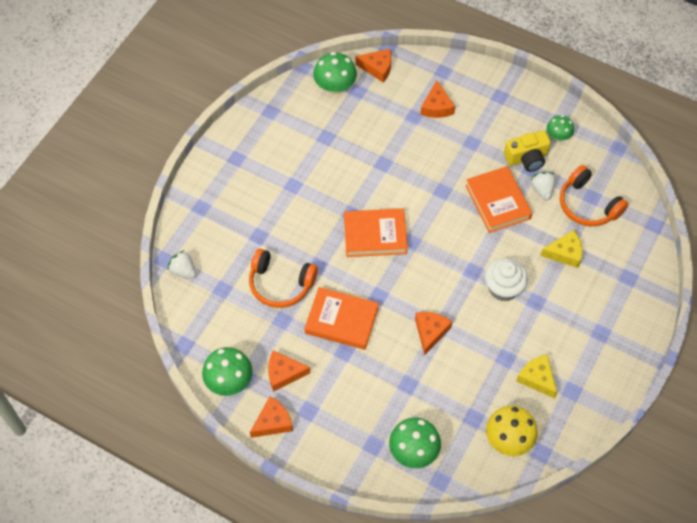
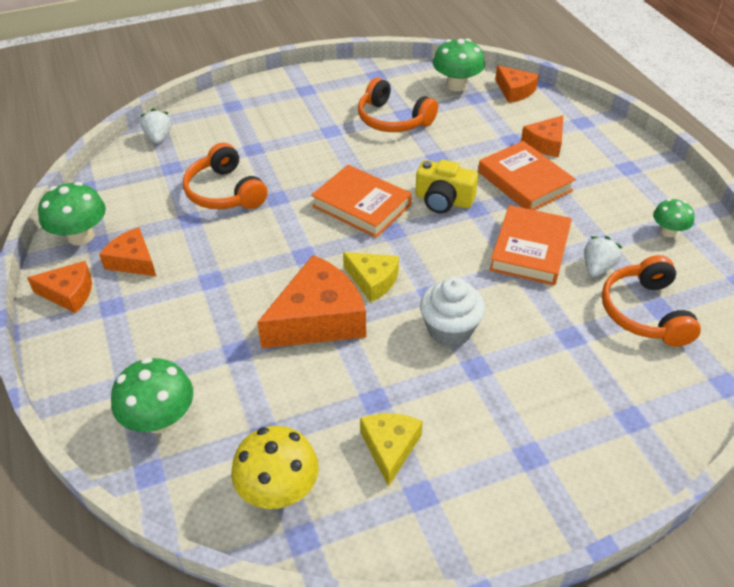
camera: 40 degrees right, 15 degrees down
orange book [305,287,379,350] -> orange book moved to [478,141,576,210]
orange cheese [415,312,452,355] -> orange cheese [257,255,366,348], size x1.74
yellow camera [504,131,551,172] -> yellow camera moved to [415,159,478,213]
yellow cheese [540,230,582,268] -> yellow cheese moved to [343,252,399,302]
none -> orange headphones [358,78,438,132]

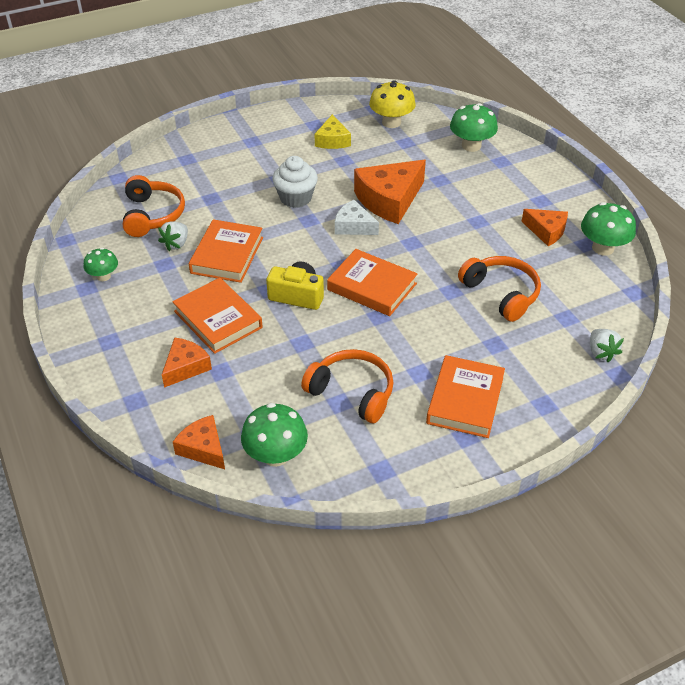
camera: 175 degrees right, 0 degrees up
orange cheese [27,261,92,313] -> none
yellow cheese [343,252,399,302] -> white cheese [335,200,379,235]
none -> orange book [426,355,505,438]

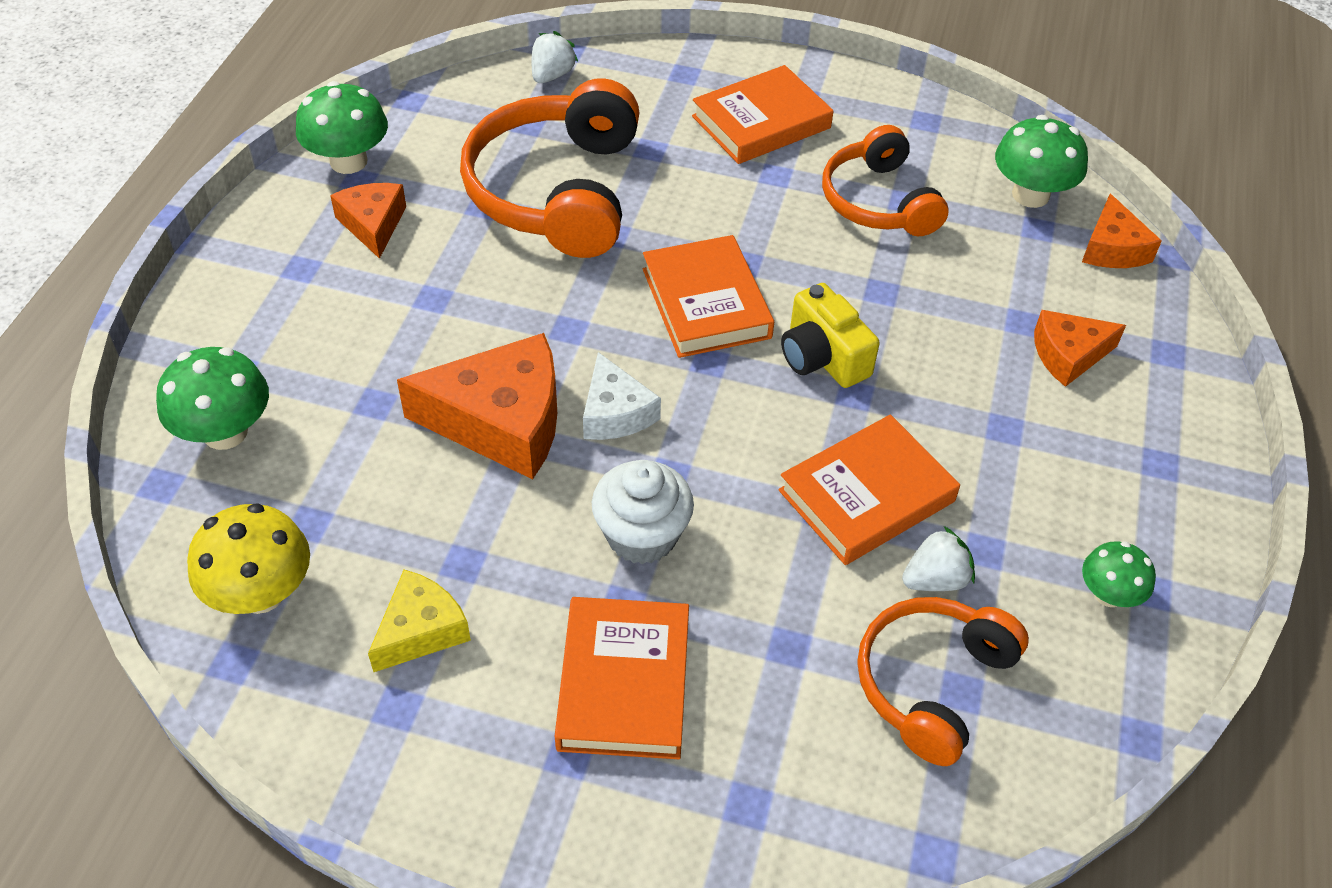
camera: 140 degrees left, 5 degrees up
orange book [172,278,263,354] -> orange book moved to [555,597,689,759]
orange headphones [458,256,541,322] -> orange headphones [460,78,639,258], size x1.57

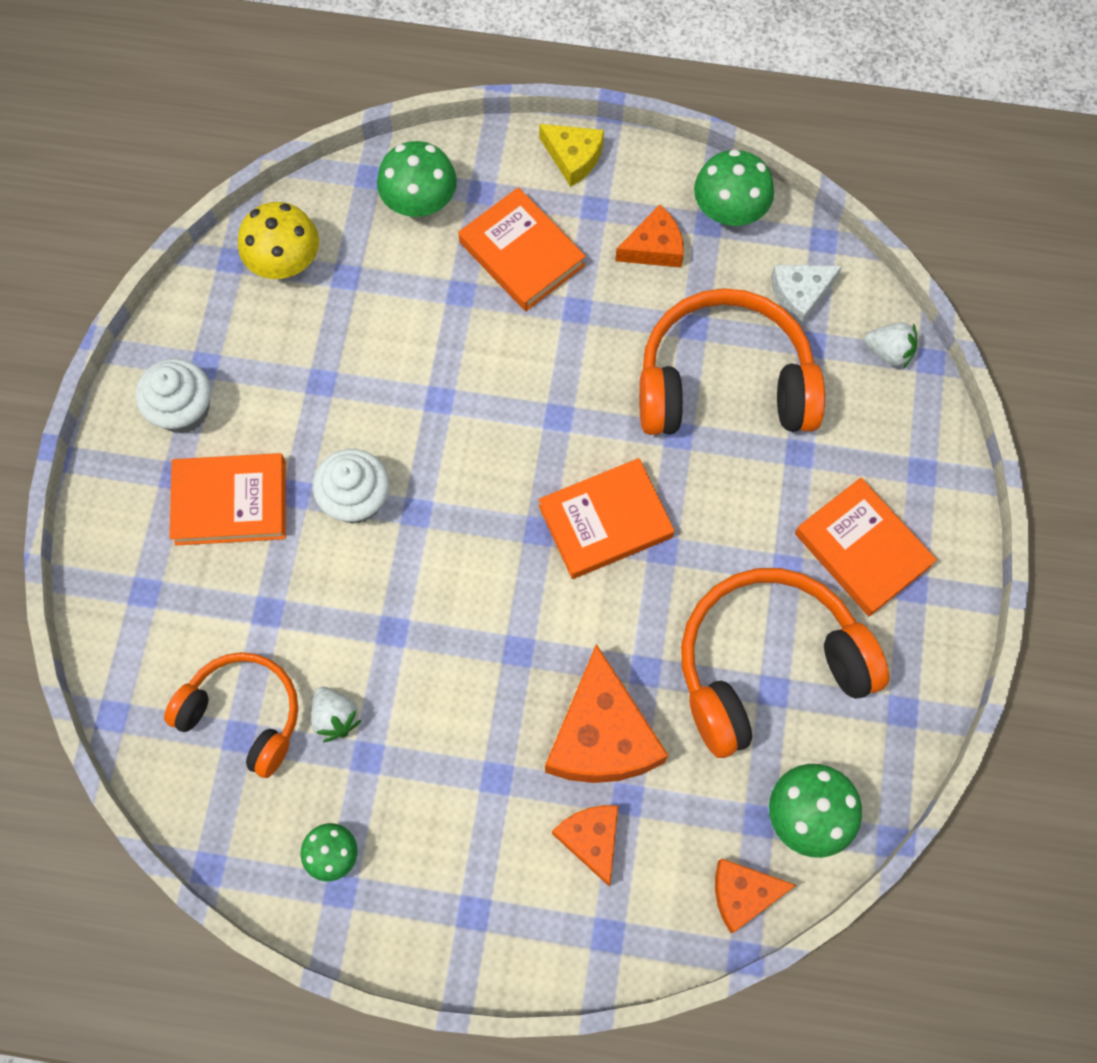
camera: 85 degrees right, 20 degrees up
yellow cheese [368,570,471,672] -> yellow cheese moved to [539,124,604,187]
orange cheese [397,333,557,480] -> orange cheese moved to [545,644,669,783]
white cheese [583,352,661,440] -> white cheese moved to [771,265,842,326]
orange book [778,415,960,565] -> orange book moved to [458,187,586,311]
yellow camera [781,283,880,388] -> none
orange headphones [822,125,949,236] -> orange headphones [681,568,889,758], size x1.57
none -> white cupcake [136,358,211,434]

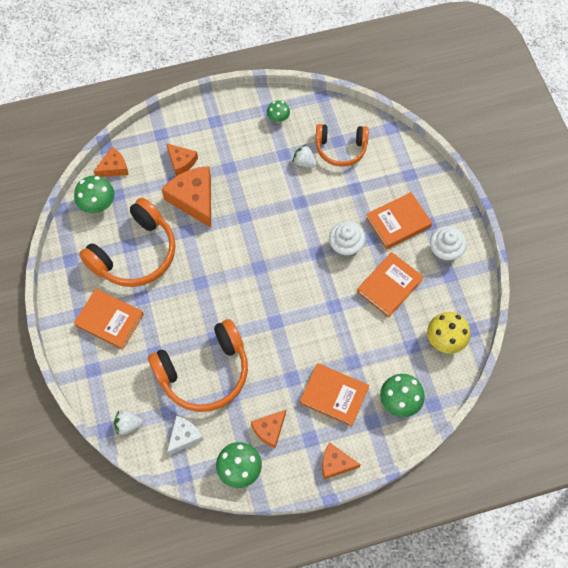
camera: 155 degrees right, 5 degrees down
yellow cheese [539,124,604,187] -> orange cheese [322,442,361,479]
orange book [539,458,675,579] -> orange book moved to [357,252,424,318]

